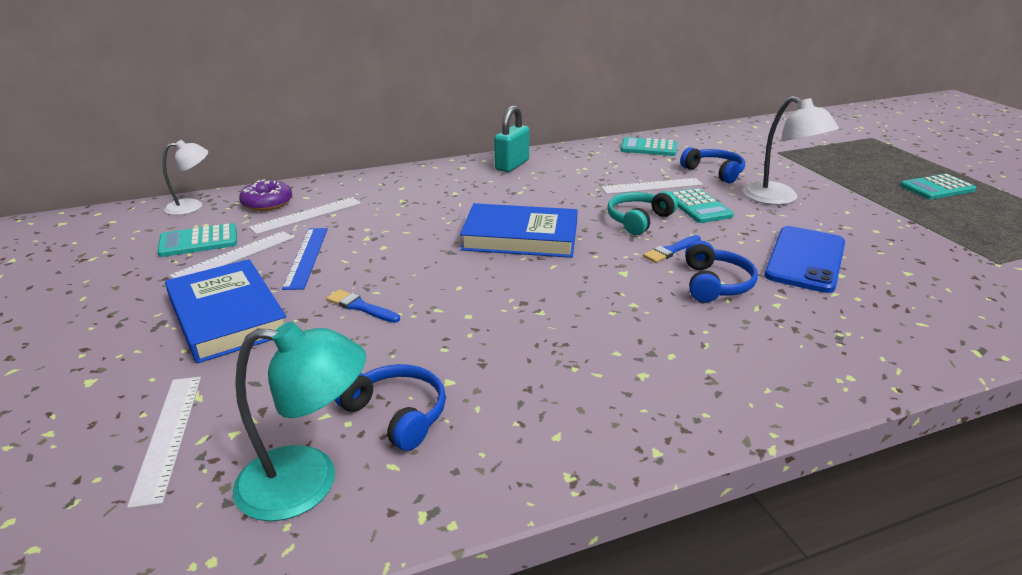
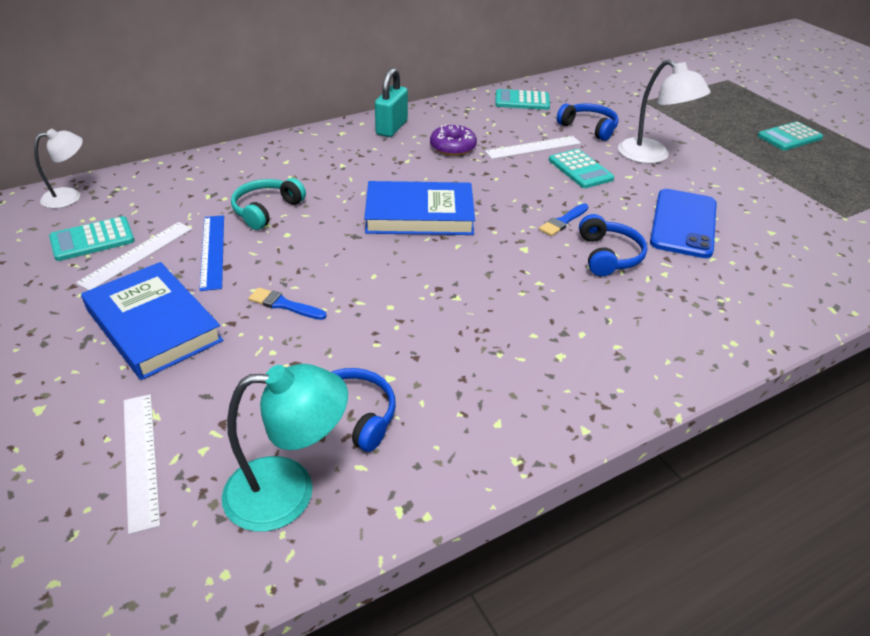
camera: 10 degrees left, 10 degrees up
purple donut [239,179,292,211] -> purple donut moved to [430,124,477,156]
white ruler [249,197,361,234] -> none
turquoise headphones [607,191,678,235] -> turquoise headphones moved to [231,178,306,230]

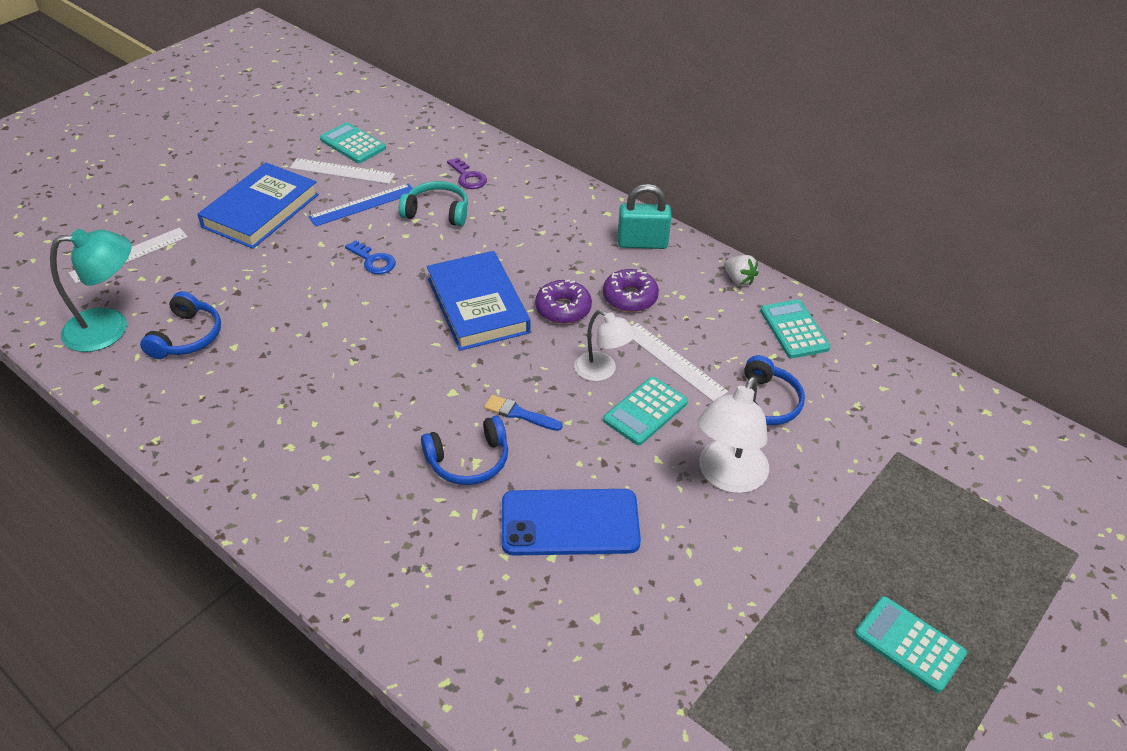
camera: 70 degrees right, 5 degrees up
white lamp [34,129,83,209] -> white lamp moved to [574,310,636,381]
turquoise lamp [222,364,348,532] -> turquoise lamp turned 75 degrees counterclockwise [50,229,132,352]
blue brush [248,288,327,320] -> none
none -> blue key [345,240,396,274]
none -> purple key [447,157,487,189]
none -> purple donut [535,279,592,324]
none -> white strawberry [724,255,759,285]

